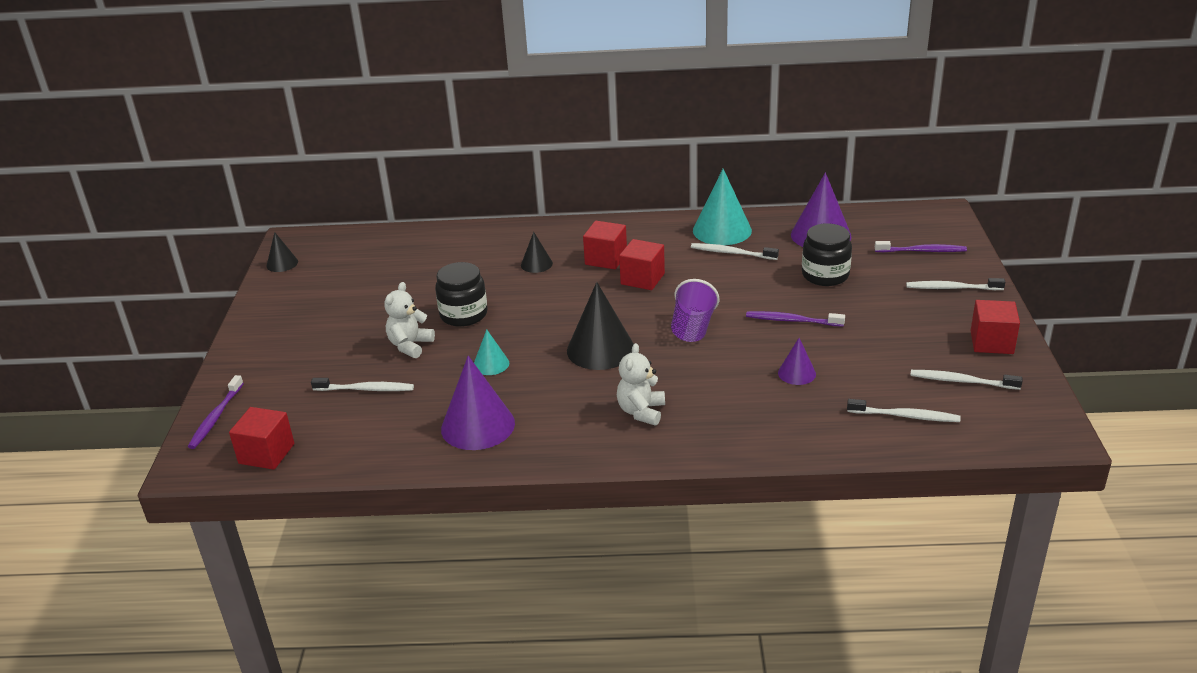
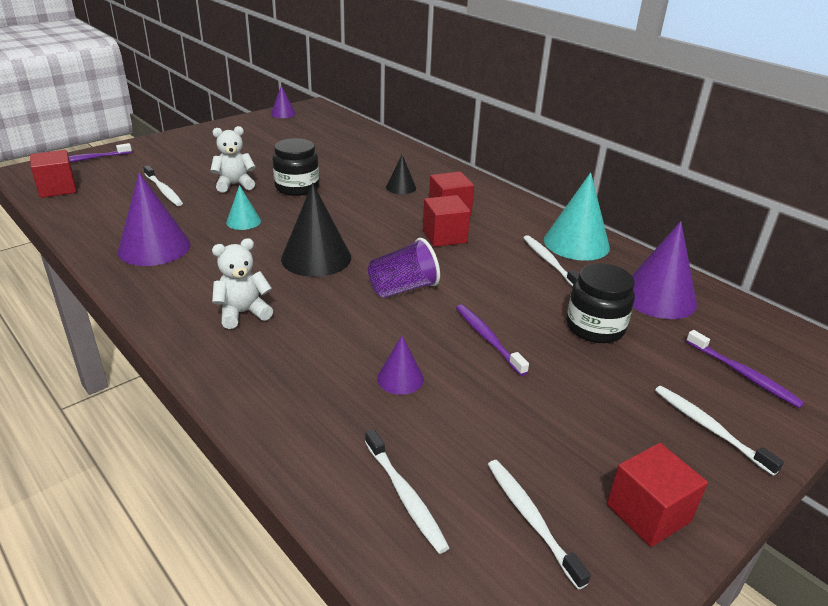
camera: 45 degrees right, 0 degrees up
black cone [266,232,298,272] -> purple cone [271,85,296,118]

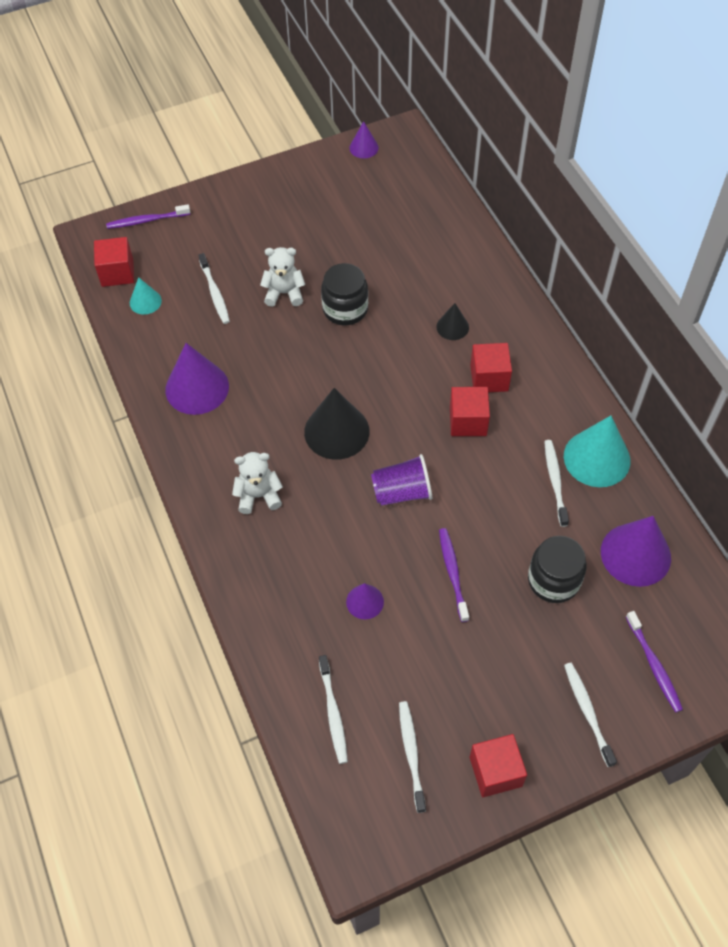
camera: 20 degrees right, 25 degrees up
turquoise cone [226,185,261,230] -> turquoise cone moved to [130,277,162,315]

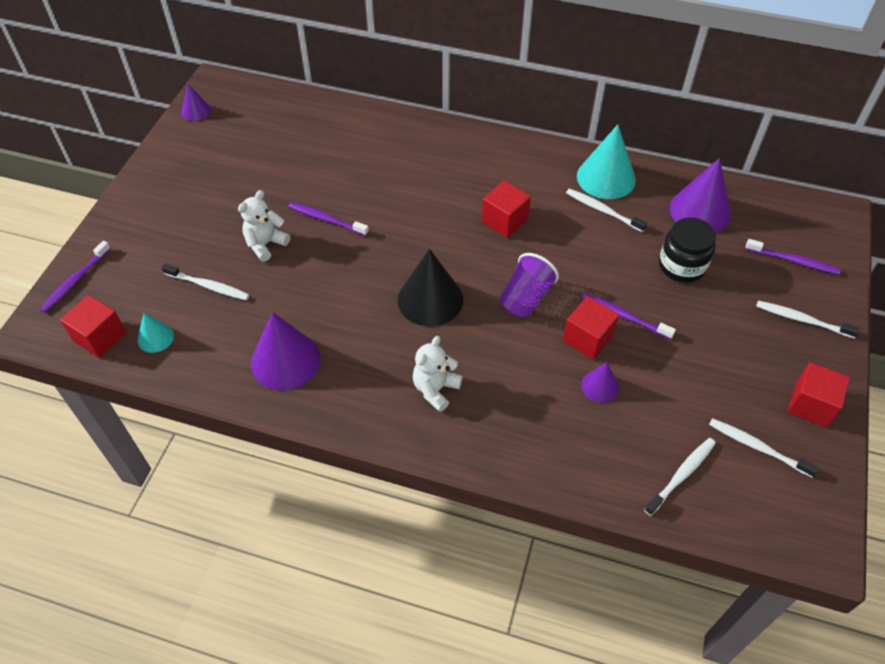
camera: 50 degrees left, 5 degrees down
white toothbrush [319,655,348,764] -> white toothbrush turned 75 degrees counterclockwise [644,438,716,516]
black jar [321,263,368,325] -> purple toothbrush [288,202,369,236]
black cone [436,303,469,340] -> none
red cube [470,343,512,392] -> red cube moved to [563,296,619,360]

